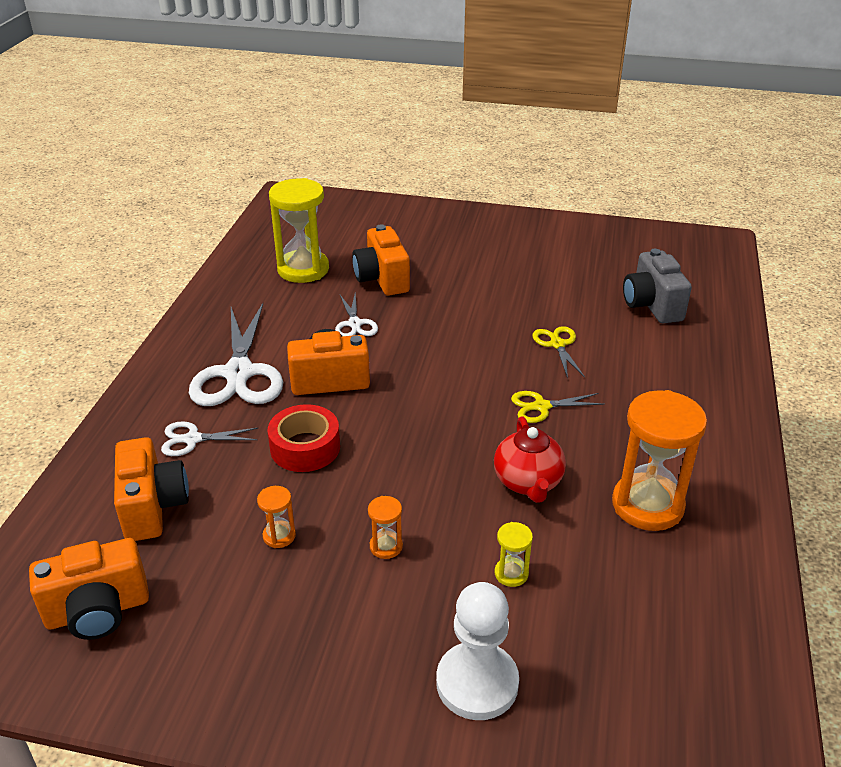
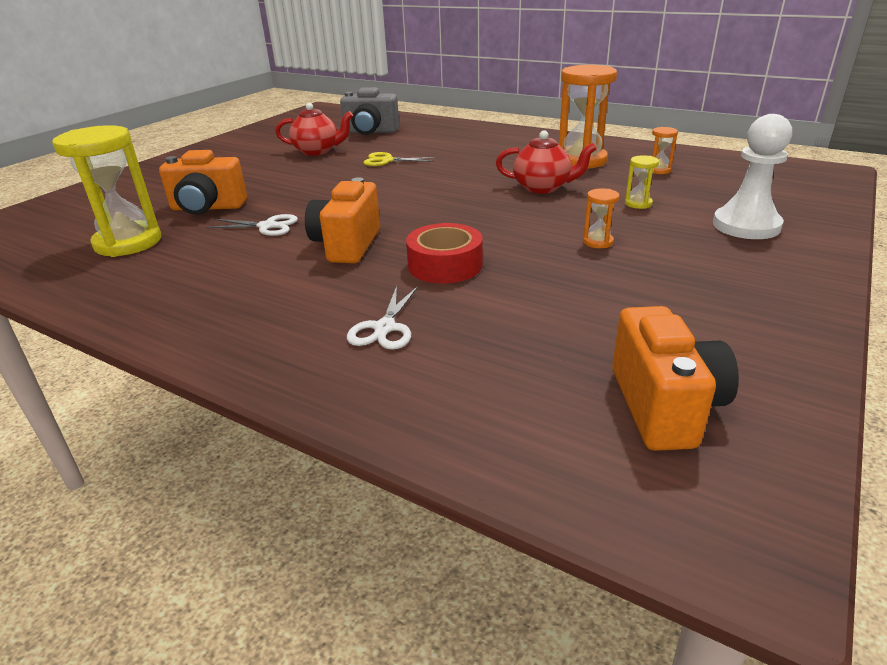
camera: 70 degrees left, 5 degrees down
orange camera [114,437,189,541] -> none
white scissors [189,303,283,406] -> none
orange hourglass [257,486,296,548] -> orange hourglass moved to [652,127,678,174]
yellow scissors [511,391,605,423] -> none
none -> red teapot [275,103,353,156]

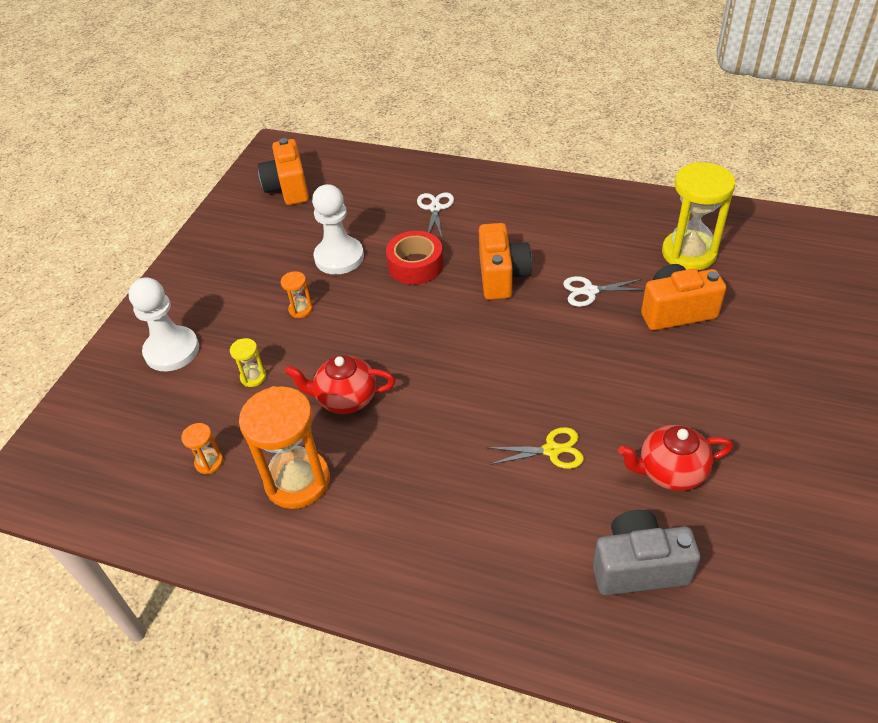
camera: 170 degrees right, 15 degrees up
none -> white pawn [312,184,364,275]

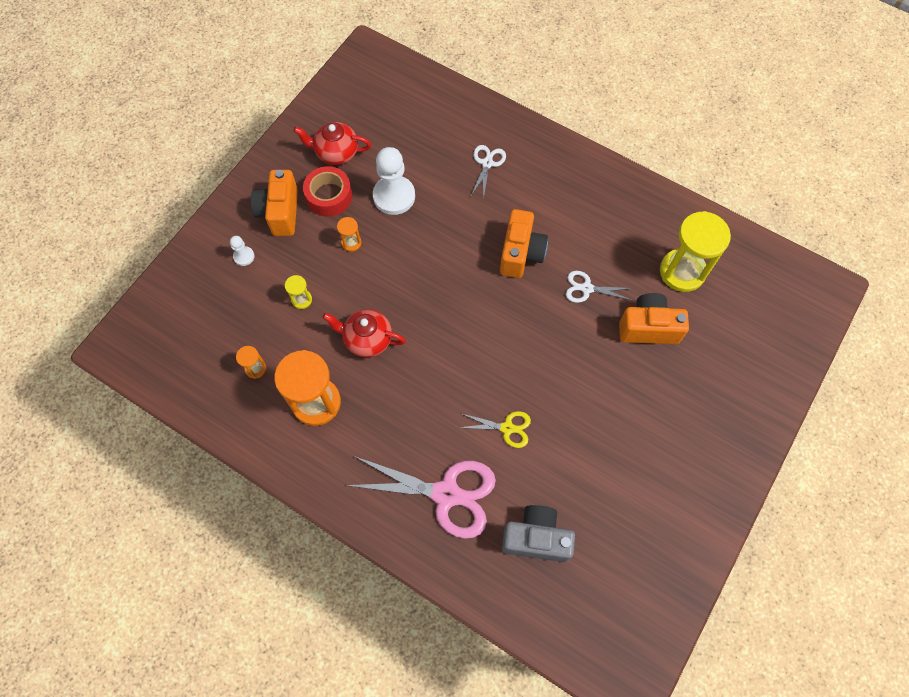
camera: 10 degrees right, 20 degrees up
white pawn [128,277,199,371] -> white pawn [230,236,255,266], size x0.48
orange camera [258,138,309,205] -> orange camera moved to [251,170,298,236]
red tape [386,231,443,285] -> red tape moved to [303,166,352,217]
red teapot [618,424,733,491] -> red teapot moved to [293,122,371,165]
none -> pink scissors [345,456,496,539]

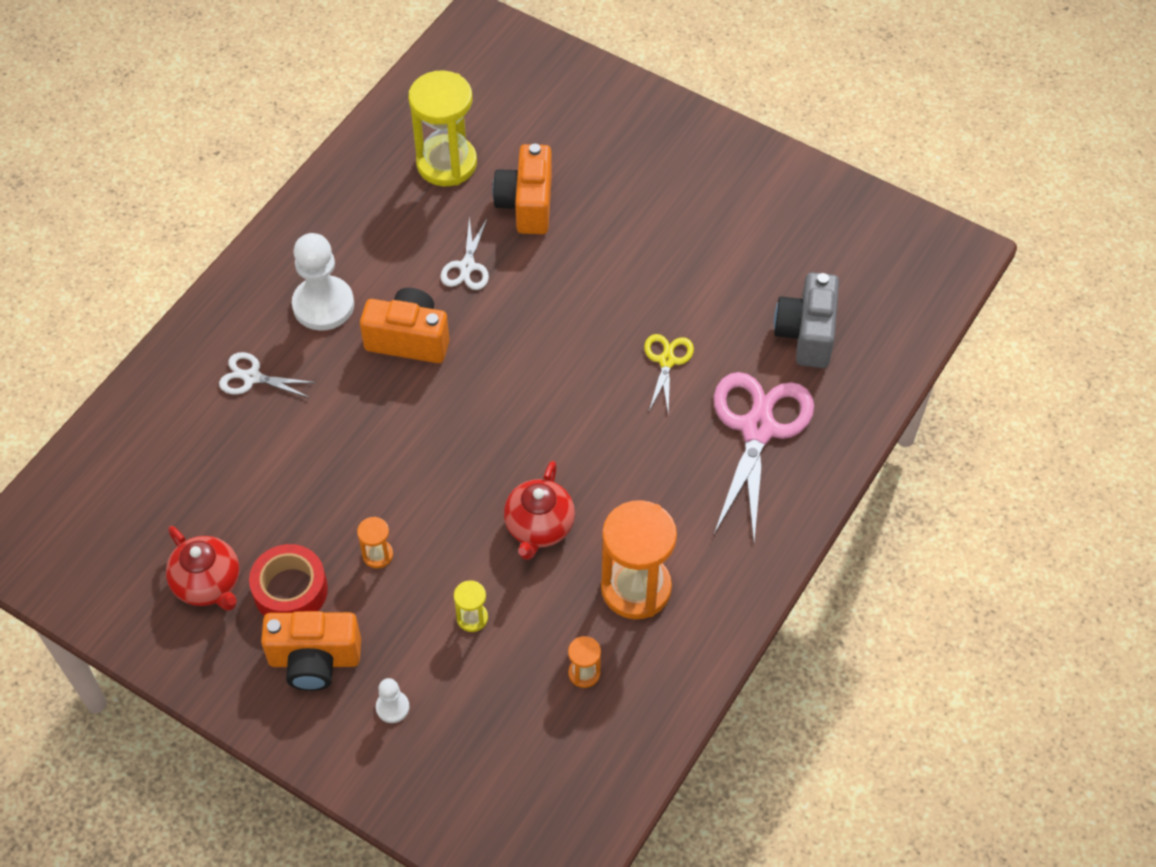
camera: 90 degrees left, 10 degrees down
red teapot [293,122,371,165] -> red teapot turned 45 degrees counterclockwise [166,526,240,611]
white pawn [373,147,415,215] -> white pawn moved to [292,233,354,331]

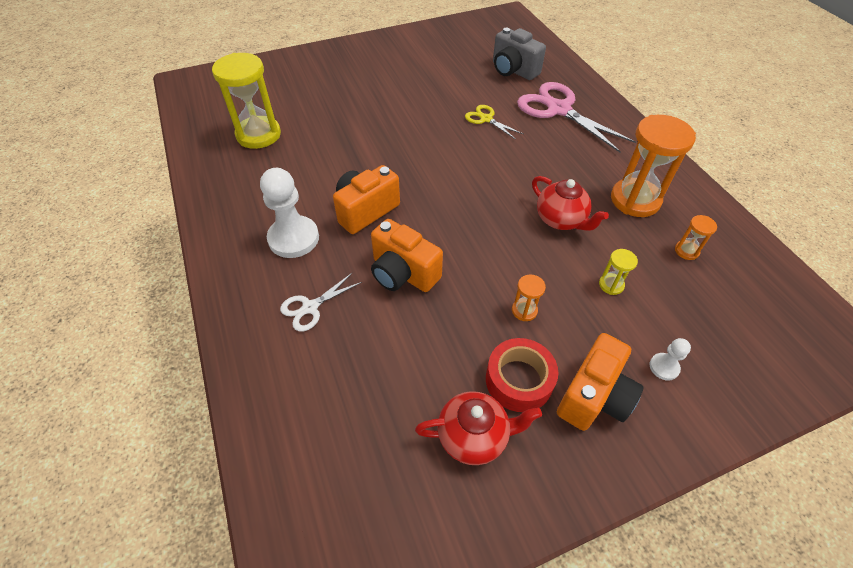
camera: 55 degrees left, 5 degrees down
white scissors [440,216,489,290] -> none
orange camera [493,144,552,234] -> orange camera moved to [371,219,443,292]

